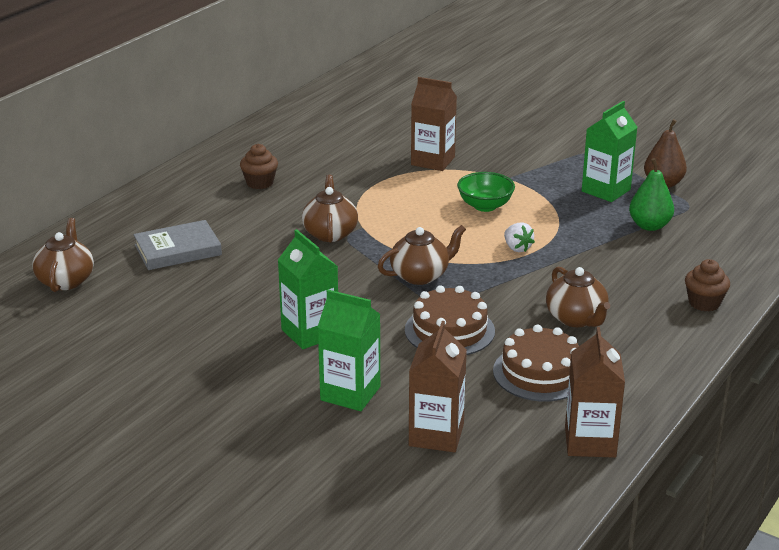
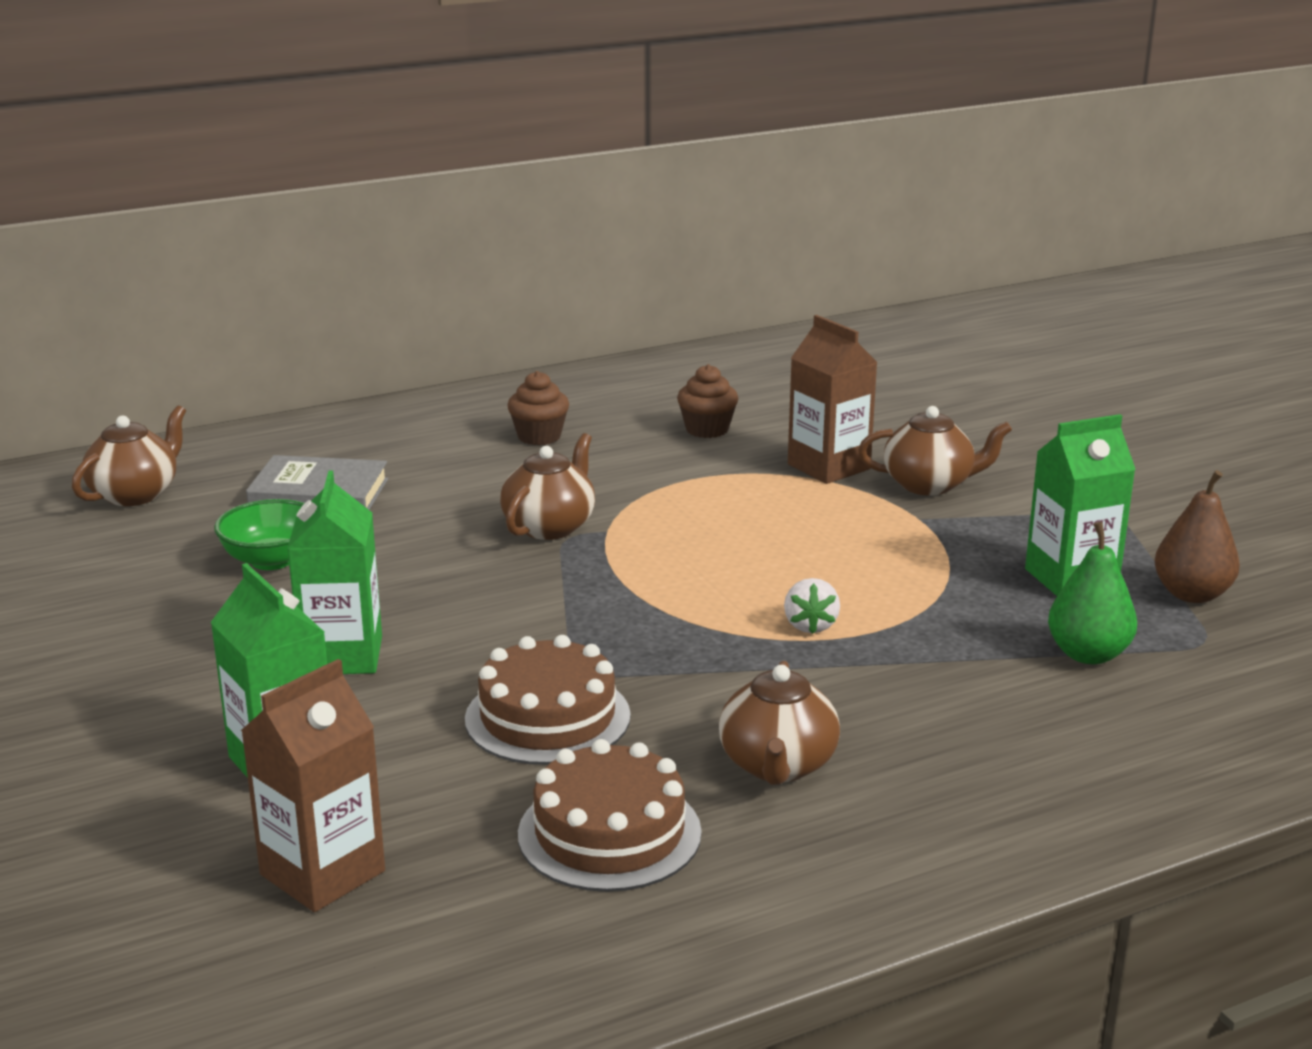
camera: 30 degrees right, 5 degrees down
brown teapot [378,225,466,285] -> brown teapot moved to [858,406,1012,496]
green bowl [457,172,515,212] -> green bowl moved to [214,499,305,570]
brown carton [565,327,625,458] -> none
brown cupcake [685,259,730,311] -> brown cupcake moved to [677,364,738,438]

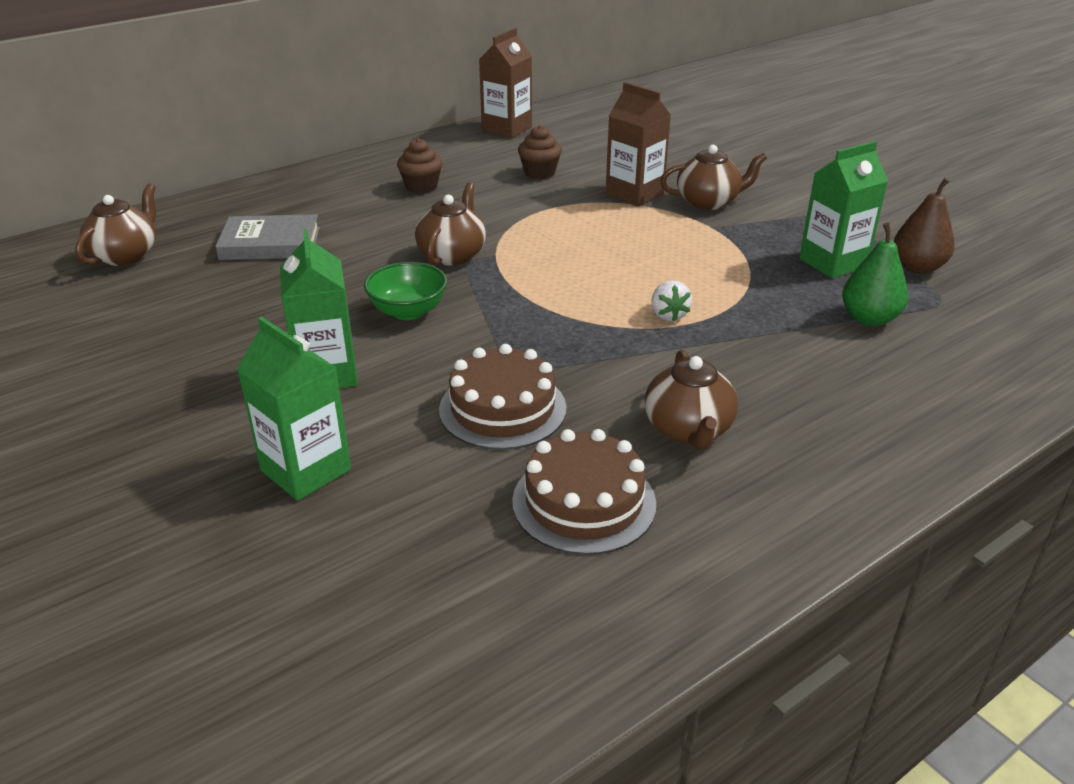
camera: 10 degrees left, 10 degrees up
green bowl [214,499,305,570] -> green bowl moved to [364,262,447,320]
brown carton [241,659,385,912] -> brown carton moved to [479,28,532,138]

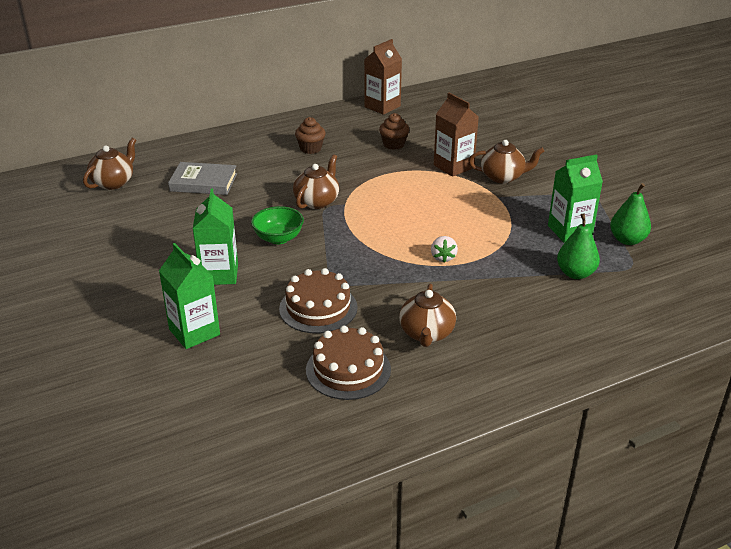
camera: 10 degrees right, 0 degrees up
brown pear [894,177,955,274] -> green pear [610,183,651,245]

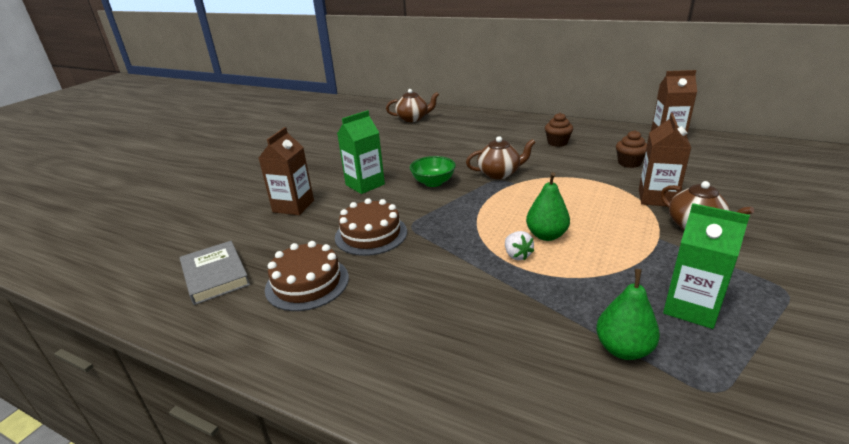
camera: 55 degrees right, 5 degrees down
green carton [159,243,220,349] -> brown carton [259,127,314,215]
grey book [168,162,237,195] -> grey book moved to [180,241,250,305]
brown teapot [399,284,456,347] -> none
white strawberry [431,236,458,263] -> white strawberry turned 75 degrees counterclockwise [505,231,534,260]
green pear [610,183,651,245] -> green pear moved to [526,172,570,241]

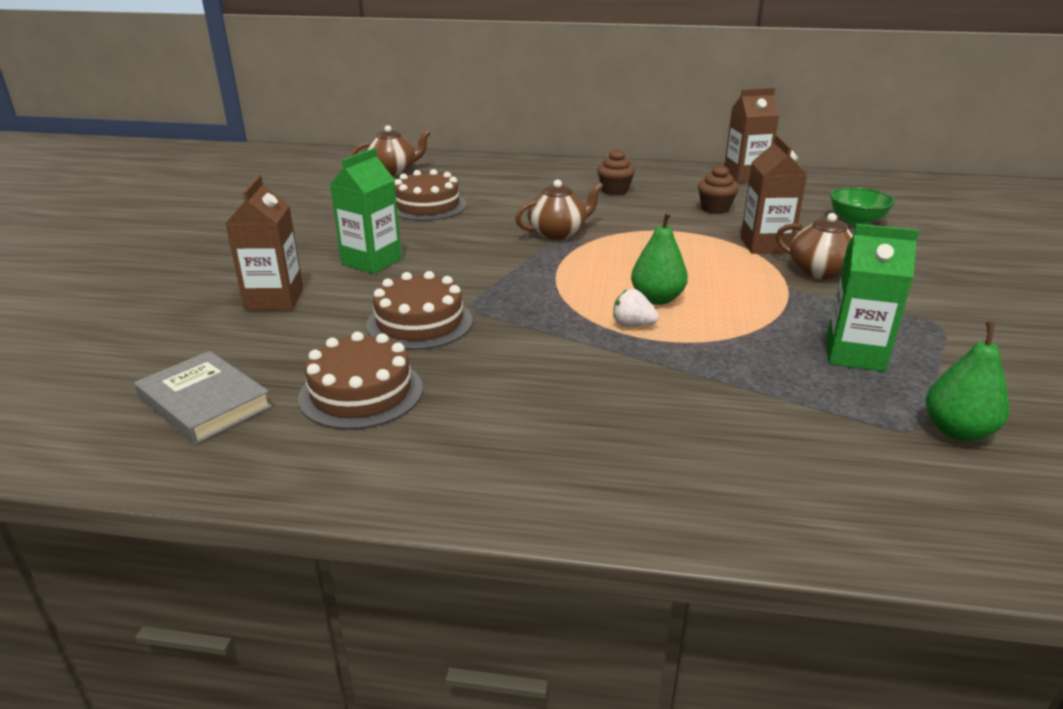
camera: 20 degrees left, 0 degrees up
green bowl [410,156,456,187] -> green bowl moved to [830,187,895,226]
white strawberry [505,231,534,260] -> white strawberry turned 150 degrees clockwise [613,289,659,327]
green pear [596,269,660,360] -> green pear moved to [926,321,1010,442]
none -> brown cake [395,169,466,221]

